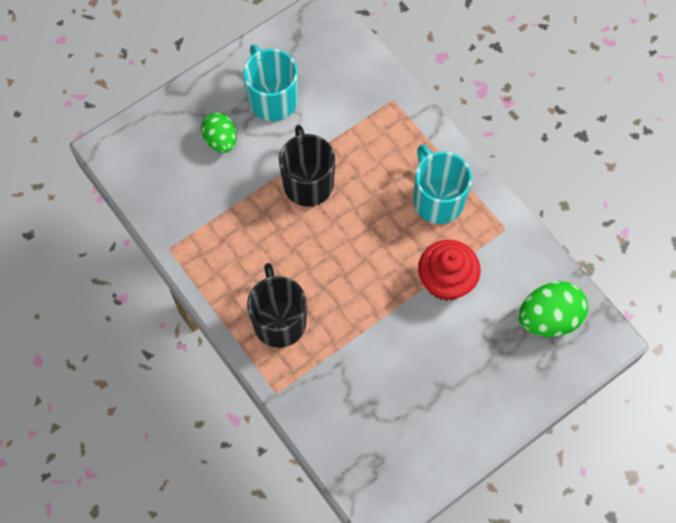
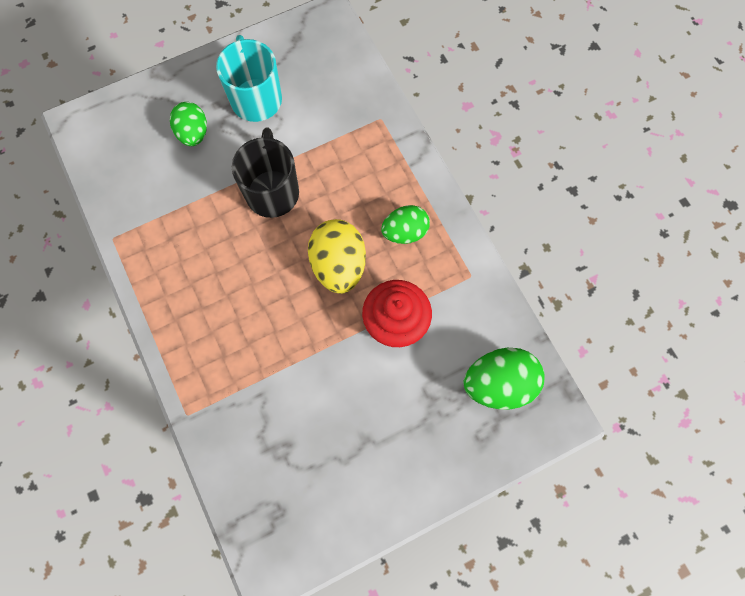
camera: 10 degrees right, 5 degrees up
black mug [247,263,307,348] -> none
turquoise mug [413,145,472,224] -> green egg [381,205,430,244]
none -> yellow egg [308,219,366,294]

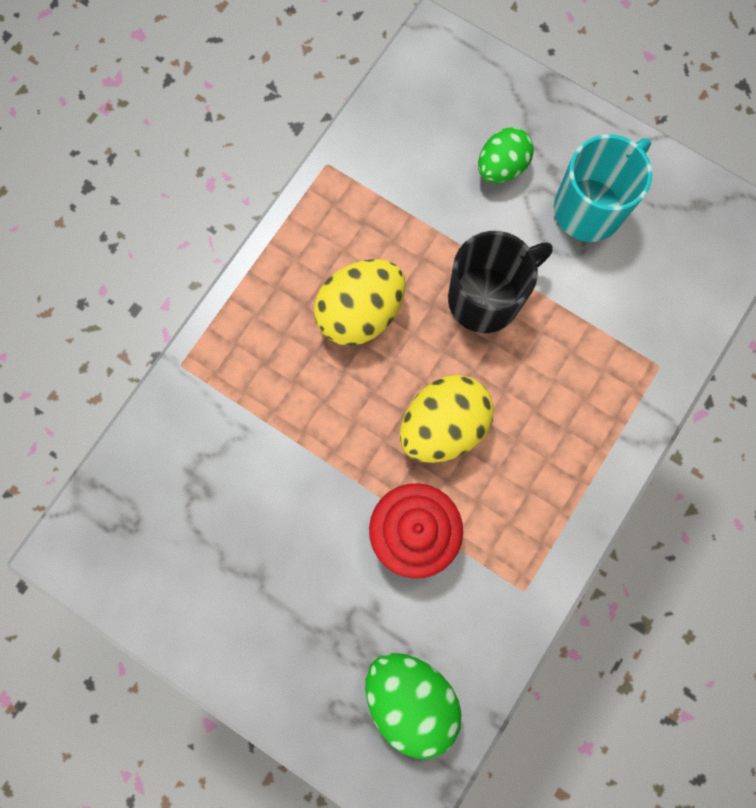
camera: 60 degrees right, 5 degrees up
green egg [381,205,430,244] -> none
none -> yellow egg [314,259,406,346]

